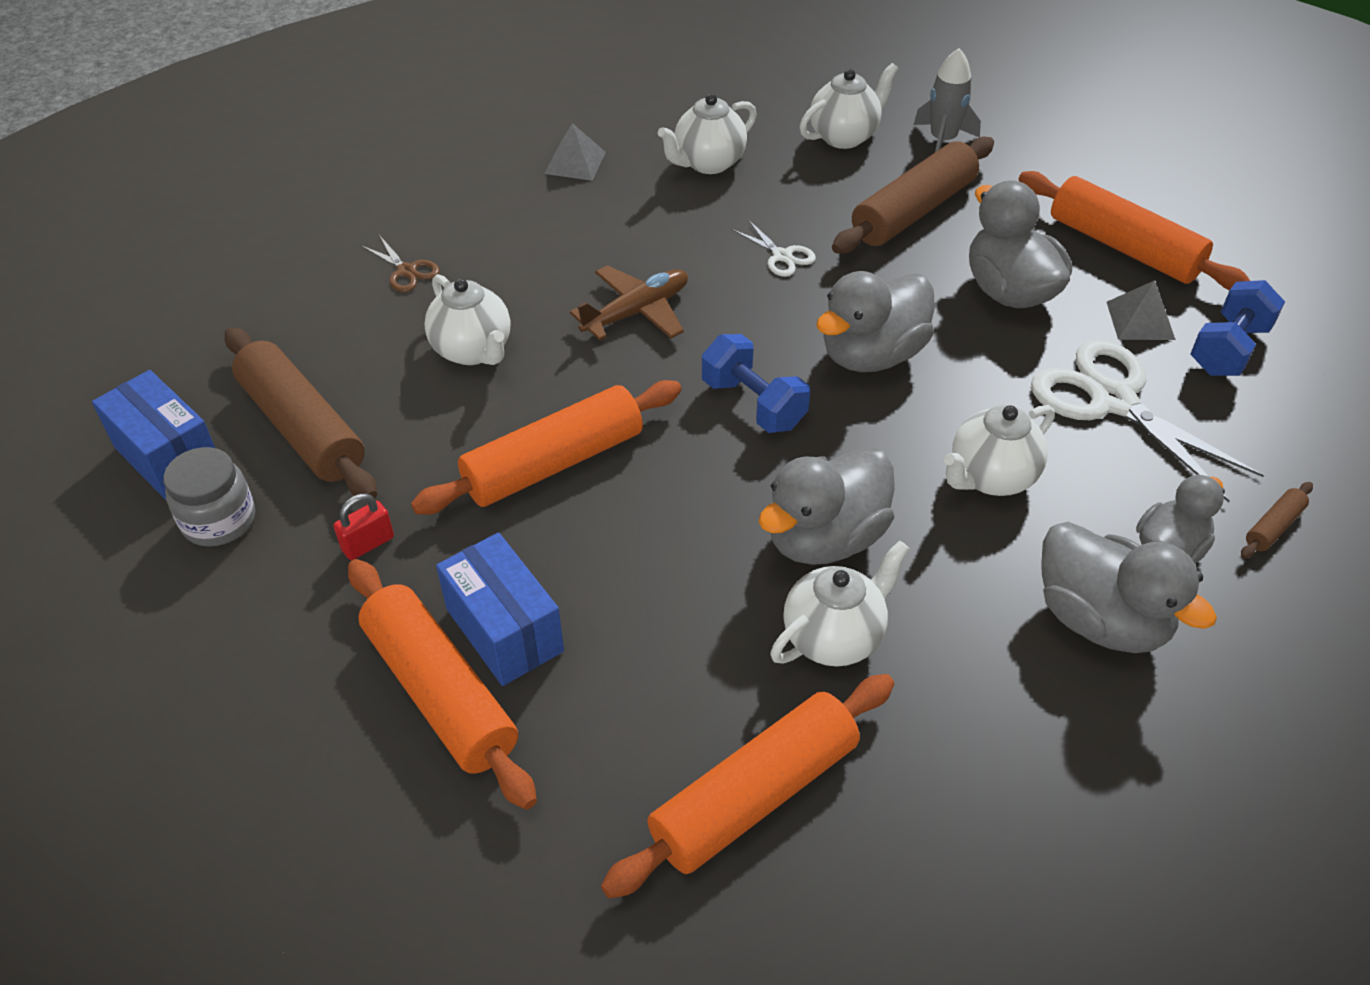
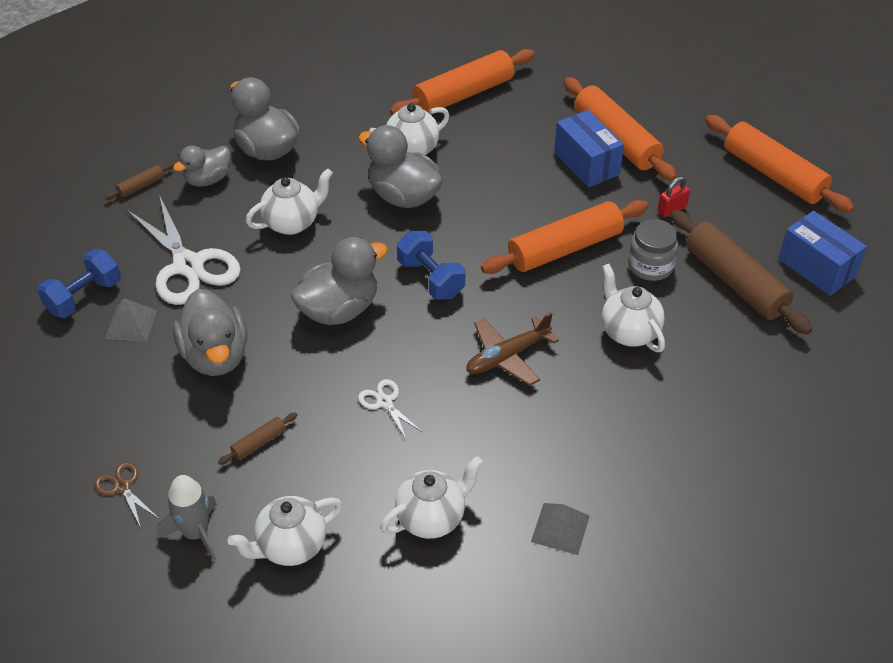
camera: 175 degrees left, 0 degrees up
grey jar [164,447,255,546] -> grey jar moved to [628,219,678,281]
brown scissors [361,235,440,292] -> brown scissors moved to [94,461,158,528]
grey duck [758,447,895,565] -> grey duck turned 105 degrees counterclockwise [358,125,443,208]
brown rolling pin [832,137,994,254] -> brown rolling pin [218,412,297,465], size x0.43
orange rolling pin [1019,171,1250,290] -> orange rolling pin moved to [705,115,854,213]

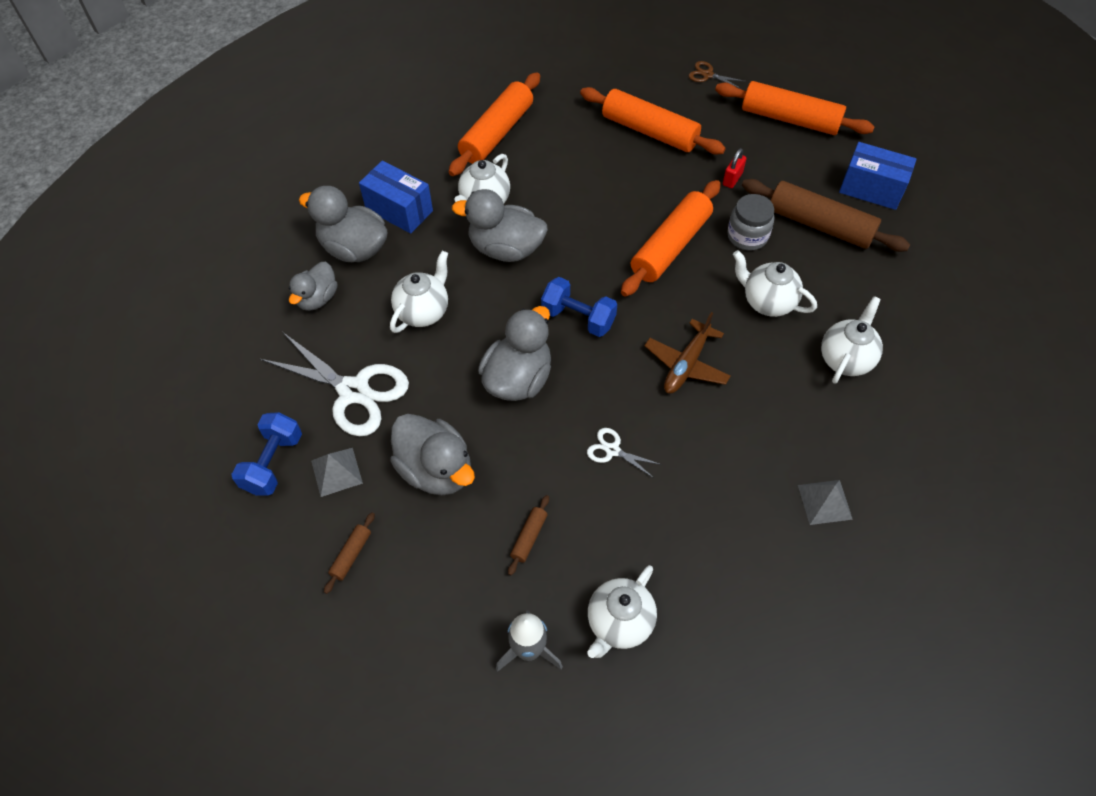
camera: 25 degrees left, 10 degrees up
brown scissors [94,461,158,528] -> brown scissors moved to [689,61,746,89]
brown rolling pin [105,163,174,200] -> brown rolling pin moved to [324,512,375,594]
white teapot [380,456,483,539] -> white teapot moved to [821,296,883,384]
blue box [554,110,624,188] -> blue box moved to [359,161,433,234]

